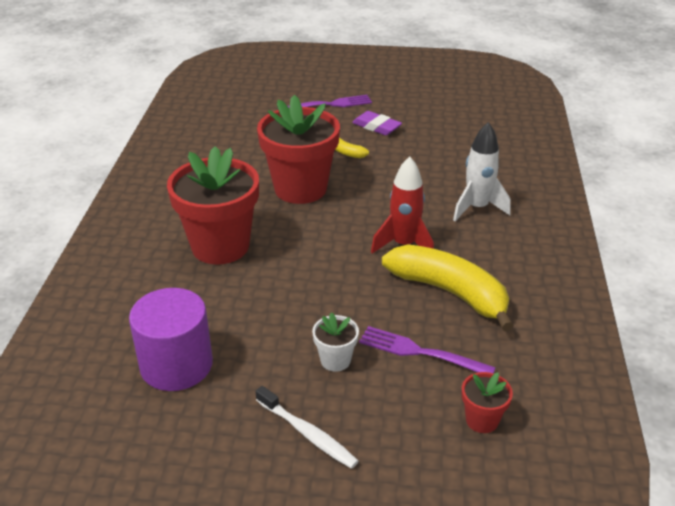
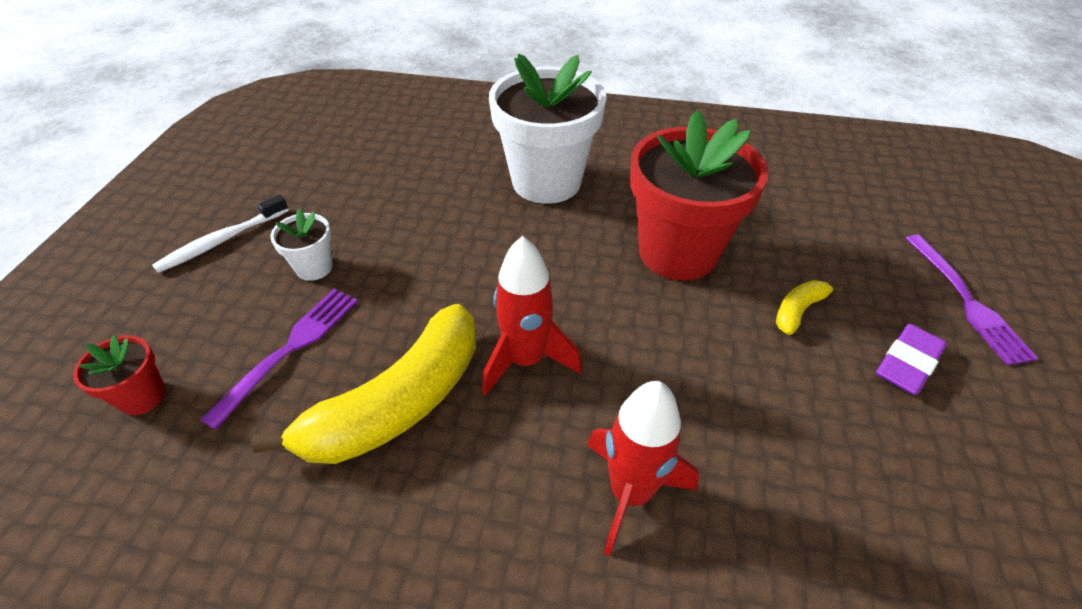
camera: 95 degrees right, 10 degrees up
purple cylinder [129,288,213,391] -> none
red flower pot [167,146,259,265] -> white flower pot [489,54,607,204]
white rocket [453,122,511,221] -> red rocket [587,381,699,556]

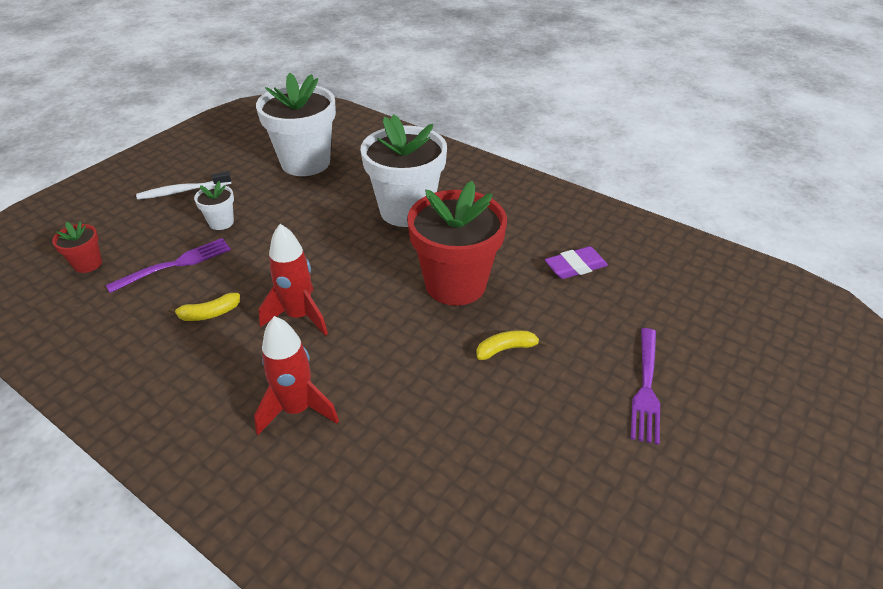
camera: 25 degrees right, 5 degrees down
yellow banana [251,304,476,464] -> yellow banana [168,293,240,321], size x0.44
purple eraser [876,324,947,395] -> purple eraser moved to [545,246,608,279]
none -> white flower pot [256,73,336,176]

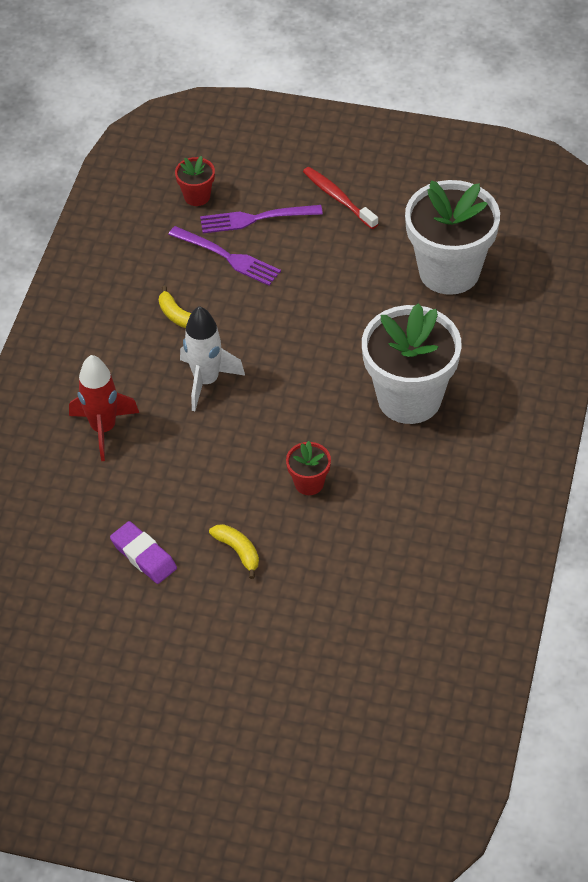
camera: 70 degrees right, 10 degrees up
white toothbrush [136,171,231,200] -> red toothbrush [303,167,378,229]
white flower pot [194,181,234,230] -> none
red rocket [259,224,328,336] -> white rocket [180,306,245,411]
red flower pot [407,181,507,306] -> red flower pot [286,441,331,495], size x0.45
purple eraser [545,246,608,279] -> purple eraser moved to [110,521,177,584]
purple fork [631,328,660,445] -> purple fork moved to [200,205,323,233]

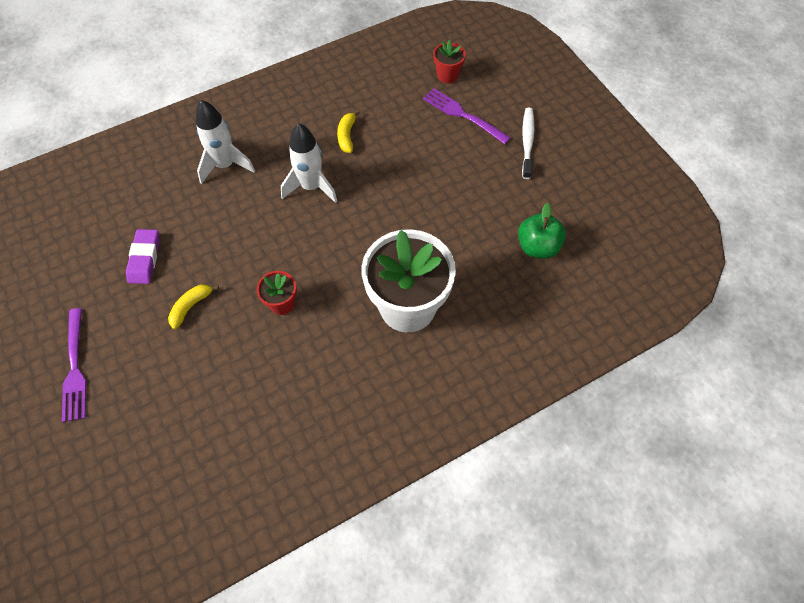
camera: 45 degrees right, 10 degrees up
red rocket [69,355,139,461] -> white rocket [196,100,255,184]
purple fork [168,226,281,286] -> purple fork moved to [62,308,86,422]
yellow banana [209,524,259,579] -> yellow banana turned 150 degrees counterclockwise [168,284,219,330]
red toothbrush [303,167,378,229] -> white toothbrush [522,108,535,179]
white flower pot [405,180,500,295] -> green apple [518,203,566,259]

